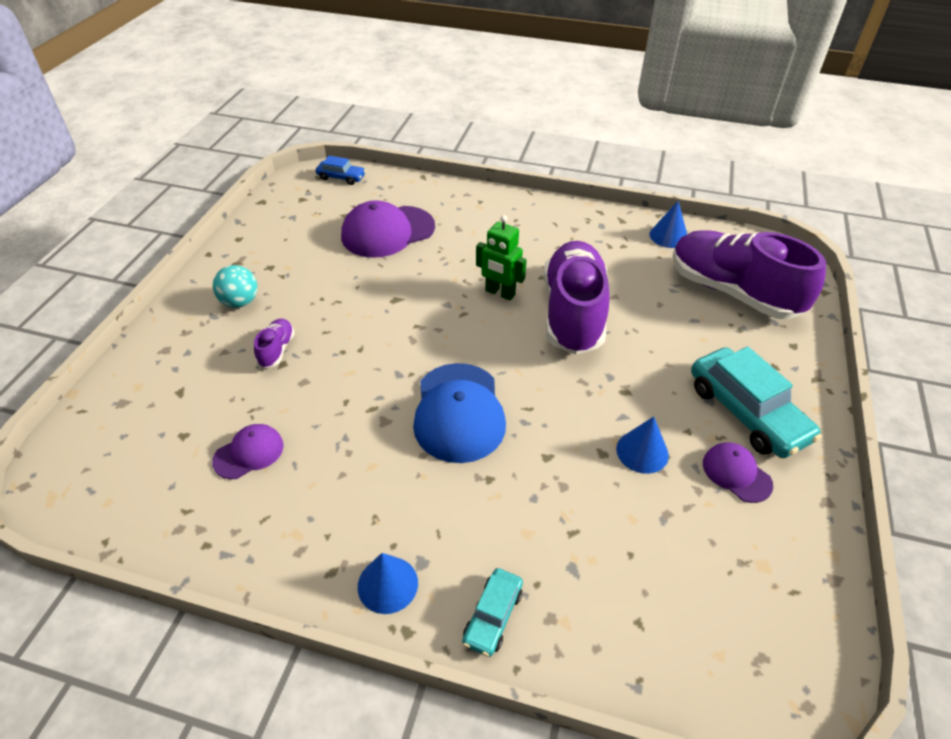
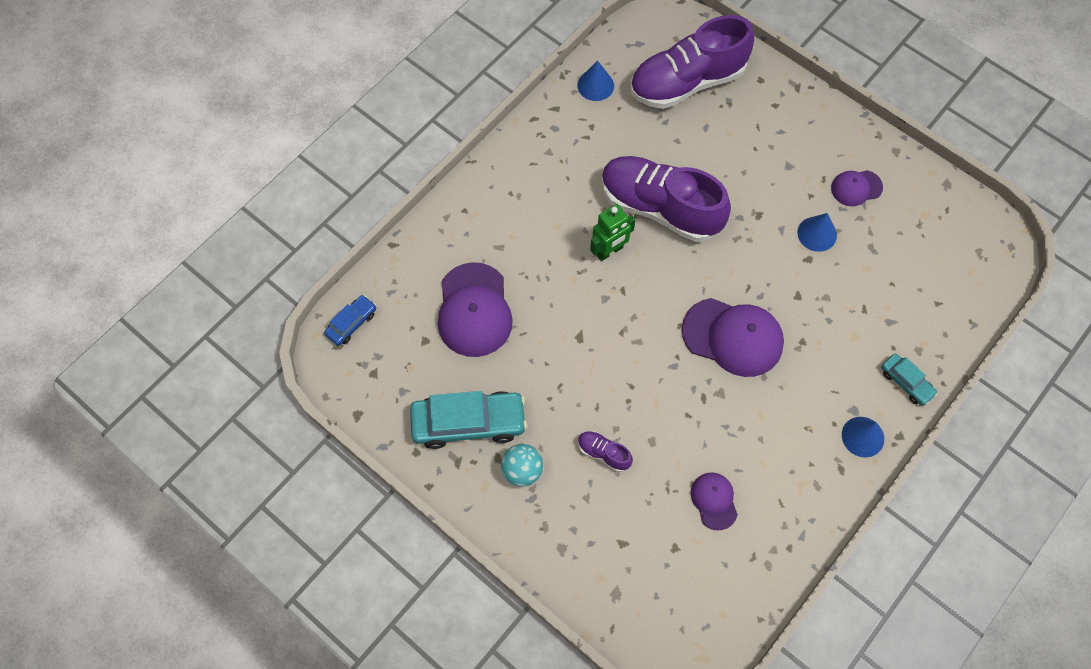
camera: 65 degrees left, 20 degrees up
blue cap [413,363,506,463] -> purple cap [682,298,784,377]
turquoise car [691,347,821,458] -> turquoise car moved to [410,391,527,449]

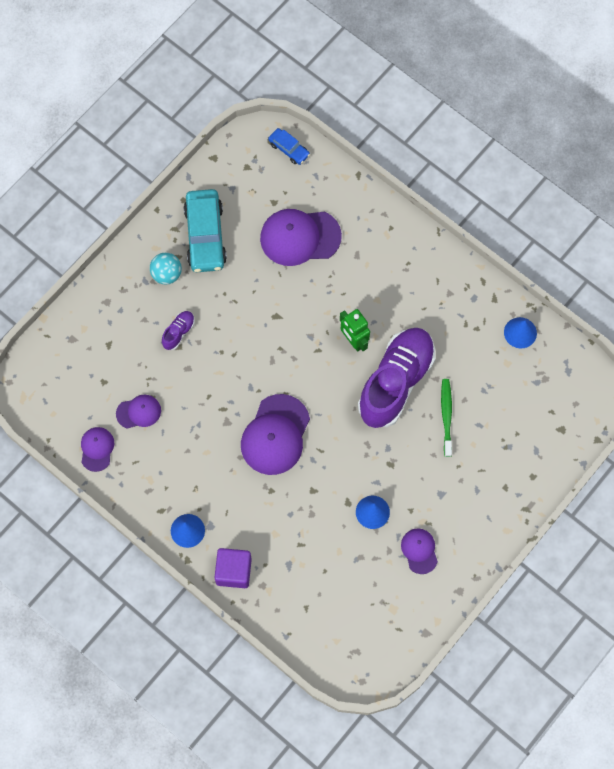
camera: 90 degrees right, 5 degrees up
purple shoe [630,15,754,109] -> none
turquoise car [881,354,938,406] -> purple cube [214,548,252,588]
none -> purple cap [81,427,114,472]
none -> green toothbrush [441,379,452,457]

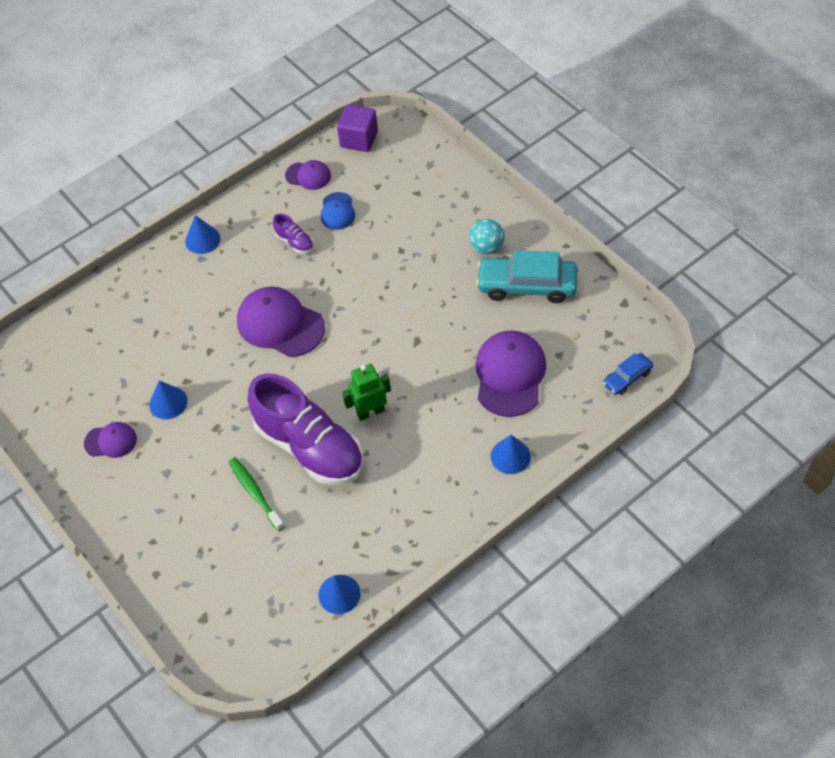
camera: 105 degrees right, 15 degrees down
purple cap [116,395,161,429] -> blue cap [321,192,355,230]
purple shoe [162,311,195,350] -> purple shoe moved to [273,214,314,254]
purple cube [214,548,252,588] -> purple cube moved to [337,105,378,152]
green toothbrush [441,379,452,457] -> green toothbrush turned 135 degrees counterclockwise [229,457,285,531]
none -> blue cone [491,435,531,474]

